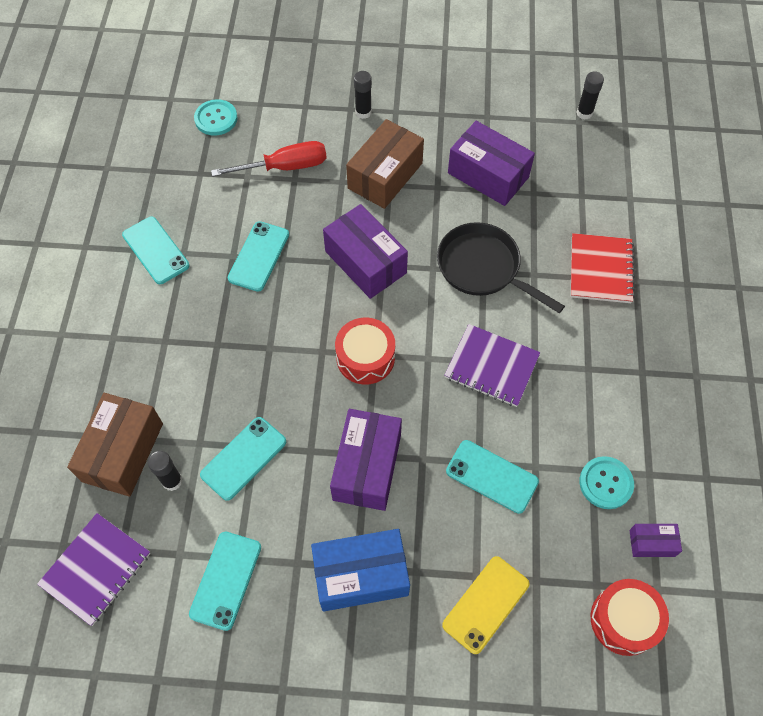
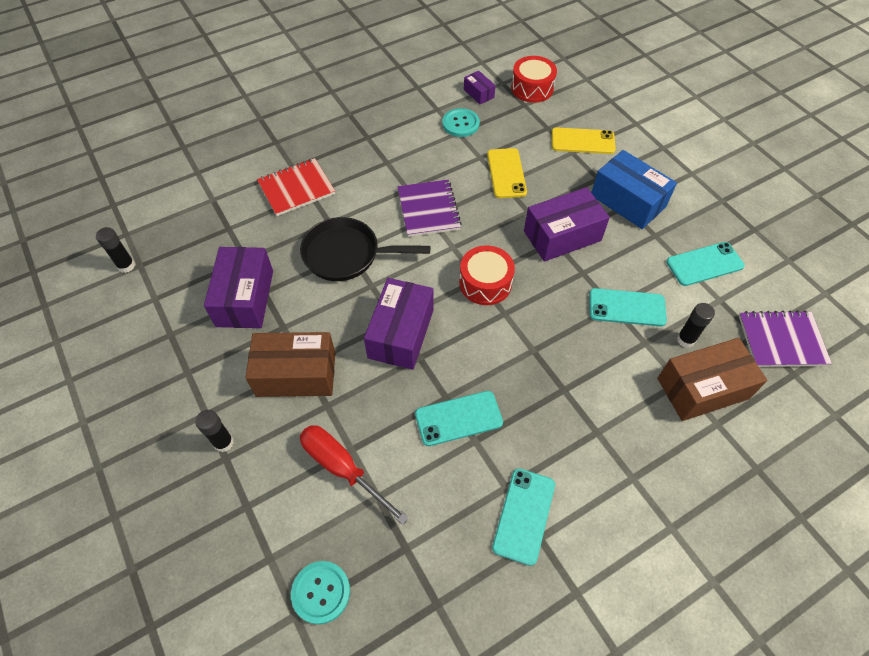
camera: 125 degrees left, 5 degrees down
black pan [437,222,565,313] -> black pan turned 90 degrees clockwise [300,217,431,281]
turquoise phone [446,440,539,514] -> yellow phone [487,148,527,198]

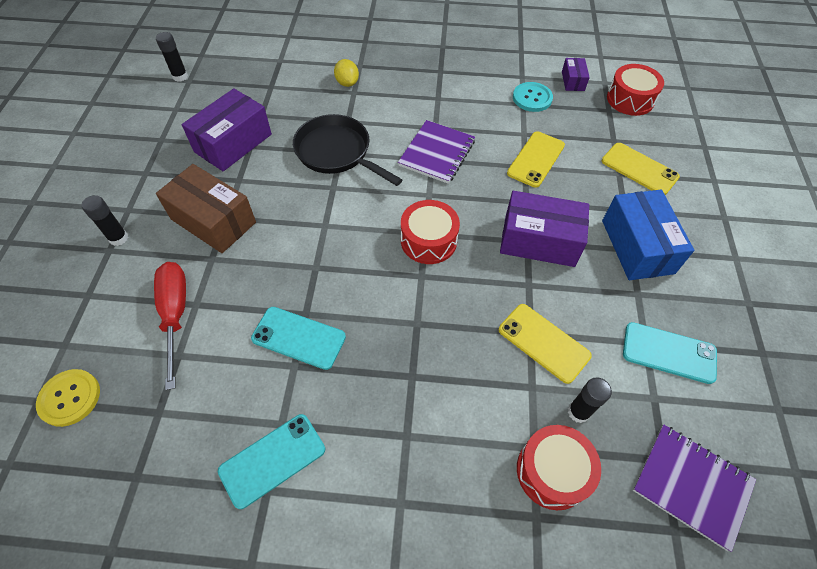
camera: 35 degrees right, 0 degrees up
red notebook [257,158,335,216] -> yellow lemon [334,59,359,87]
turquoise button [291,561,350,624] -> yellow button [36,369,100,427]
purple box [364,278,434,370] -> none
turquoise phone [589,288,667,327] -> yellow phone [499,304,592,384]
brown box [657,338,768,421] -> red drum [517,425,601,510]

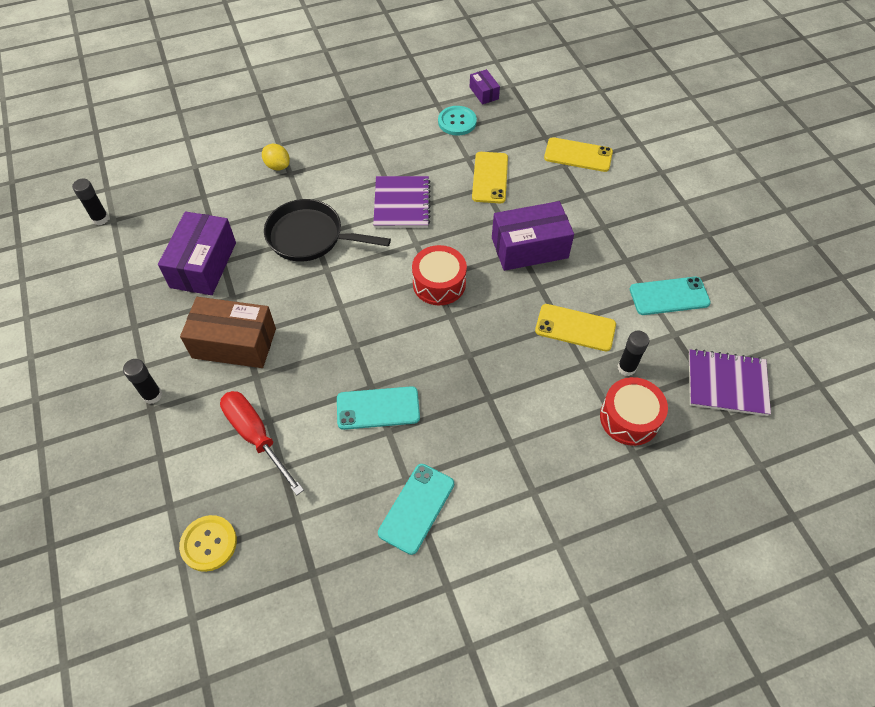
camera: 25 degrees left, 0 degrees up
blue box [602,190,694,280] -> none
red drum [607,64,664,116] -> none

